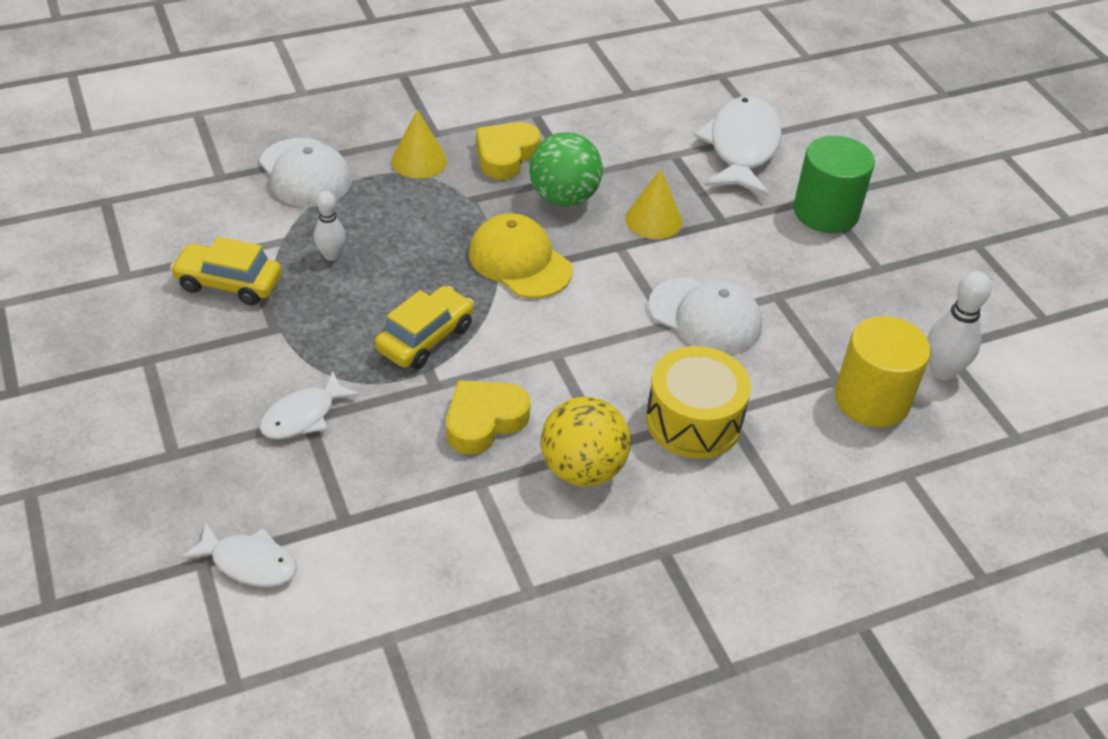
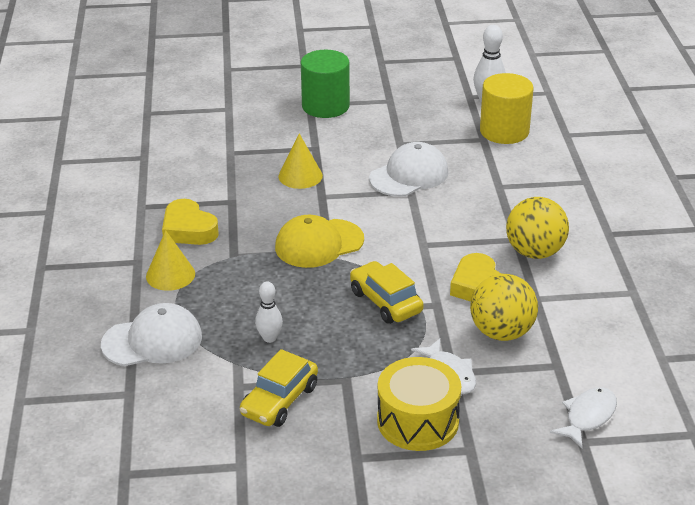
camera: 70 degrees left, 10 degrees down
green ball [529,132,603,207] -> none
yellow drum [646,346,751,459] -> yellow drum moved to [377,357,461,451]
white fish [694,96,782,197] -> none
none -> yellow ball [470,274,538,341]

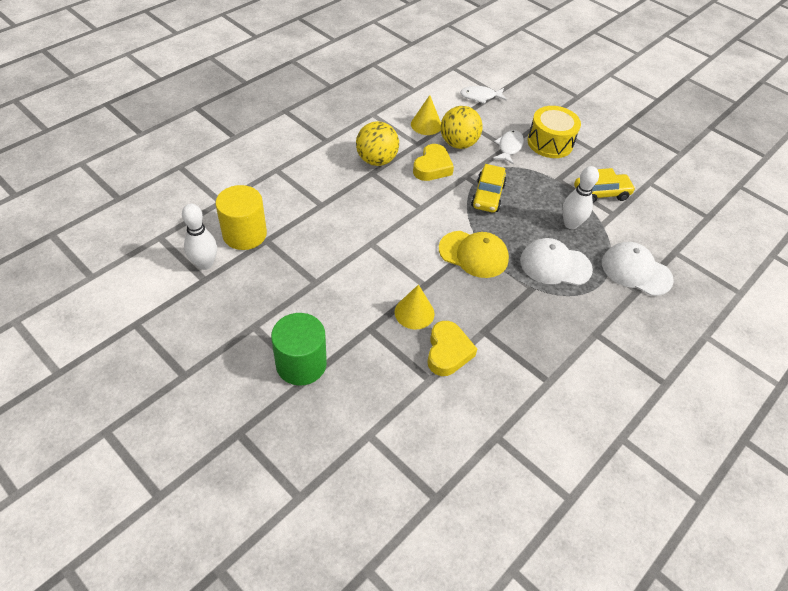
camera: 135 degrees left, 15 degrees up
yellow cone [146,230,195,291] -> yellow cone moved to [411,95,441,135]
yellow heart [162,199,219,245] -> yellow heart moved to [427,321,477,376]
white bowling pin [255,282,283,343] -> white bowling pin [562,166,599,229], size x1.54
white cap [369,142,449,197] -> white cap moved to [520,238,593,286]

